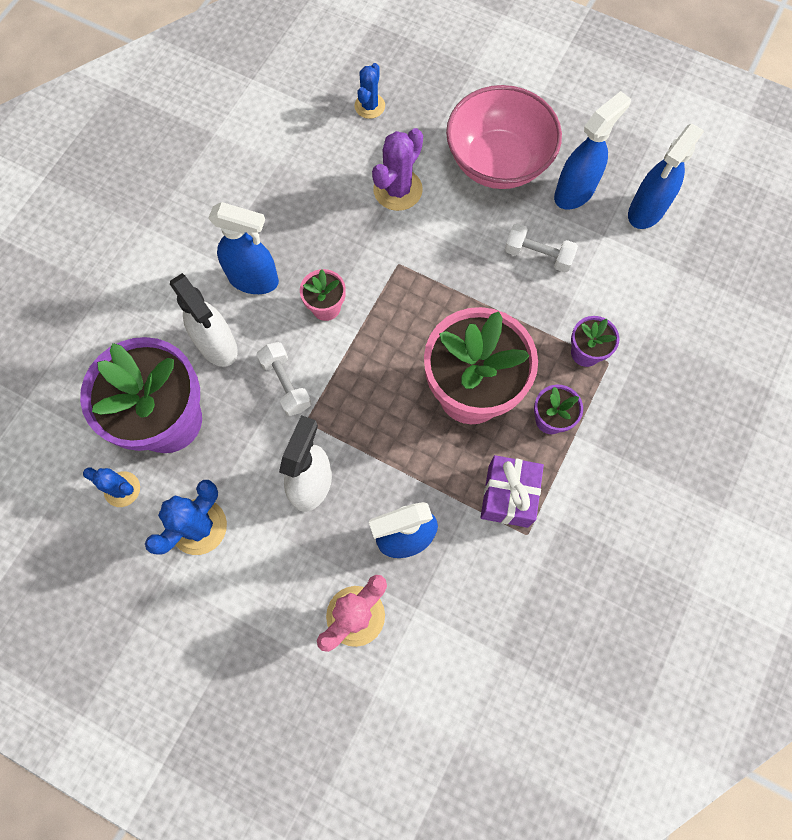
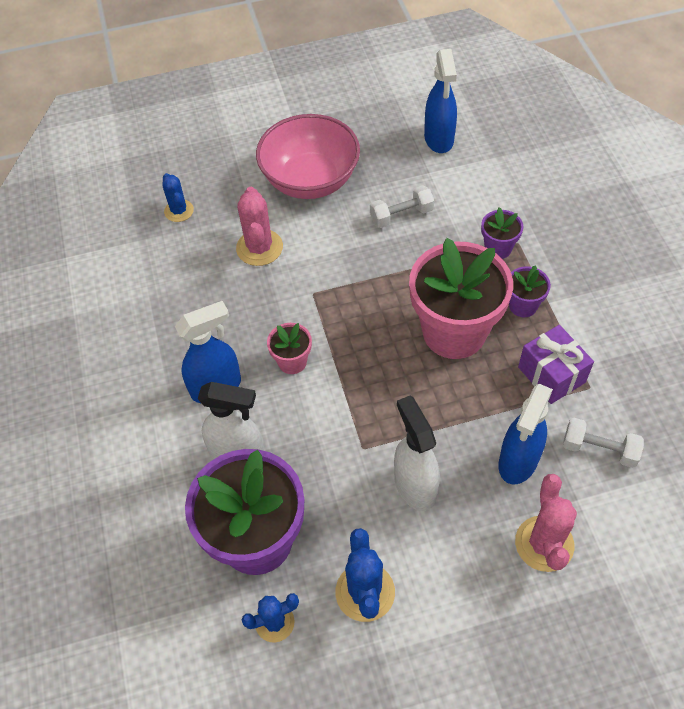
camera: 40 degrees left, 15 degrees down
white dumbbell [256,342,311,416] -> white dumbbell moved to [563,418,644,468]
purple cactus [372,128,423,211] -> pink cactus [236,187,283,266]
blue spray bottle [554,91,631,210] -> none

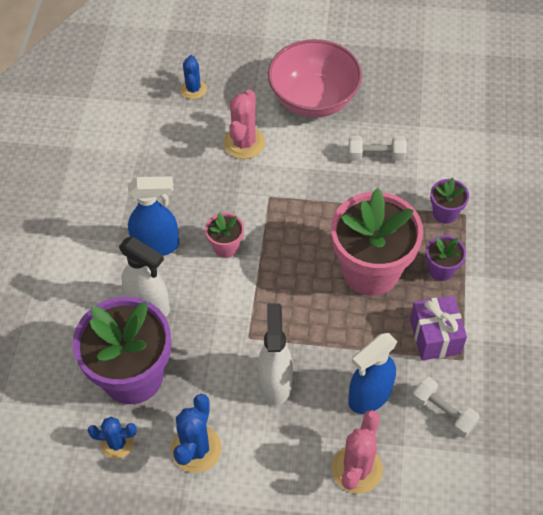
camera: 20 degrees right, 0 degrees up
blue spray bottle [424,49,457,153] -> none

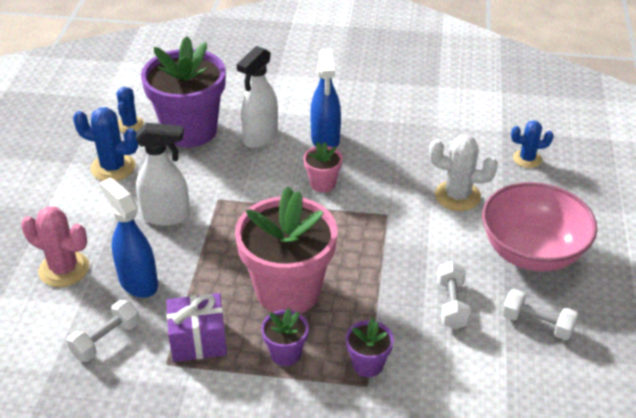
camera: 90 degrees right, 15 degrees down
pink cactus [223,89,265,159] -> white cactus [429,135,498,211]
none -> white dumbbell [502,289,579,340]

